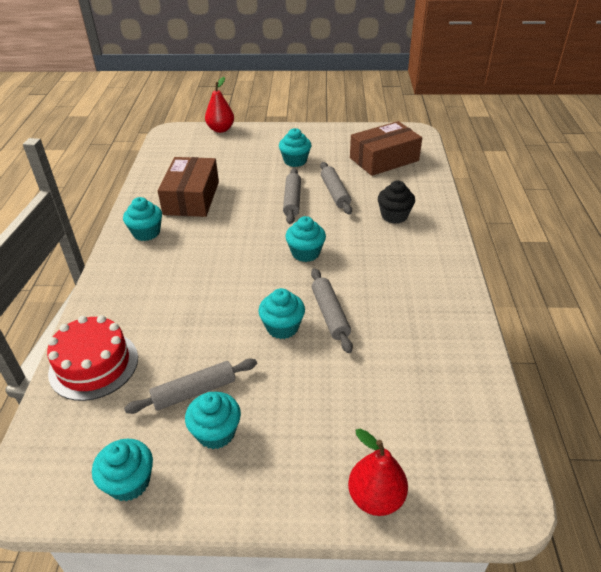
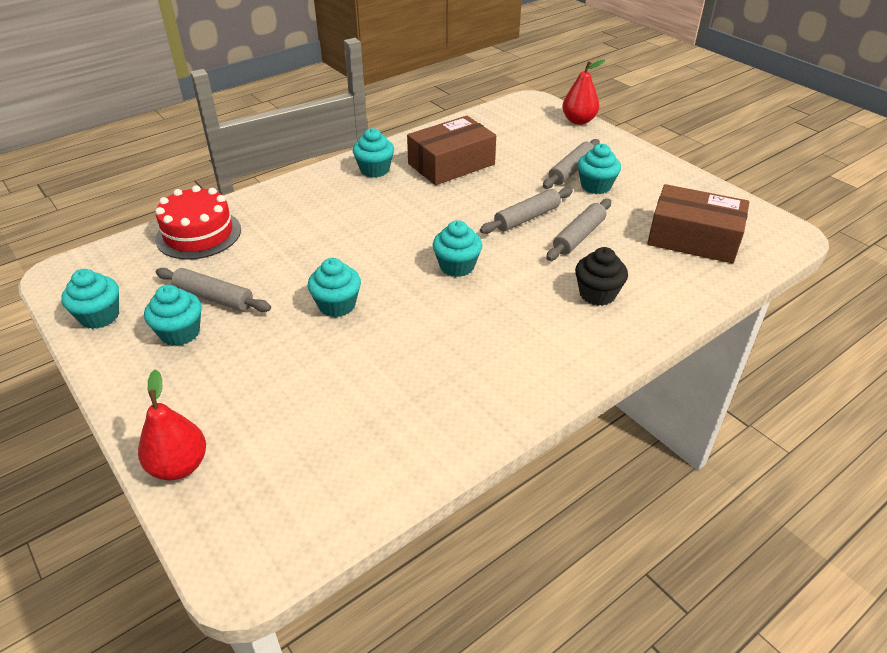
camera: 50 degrees right, 0 degrees up
grey rolling pin [311,268,353,353] -> grey rolling pin moved to [543,139,600,189]

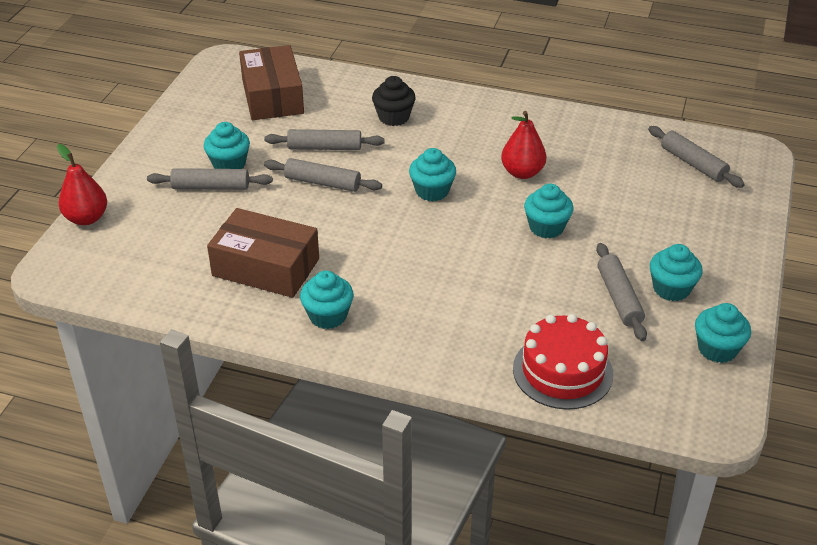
camera: 125 degrees left, 0 degrees up
red pear [138,370,206,480] -> red pear moved to [501,111,546,179]
none -> grey rolling pin [648,126,745,188]

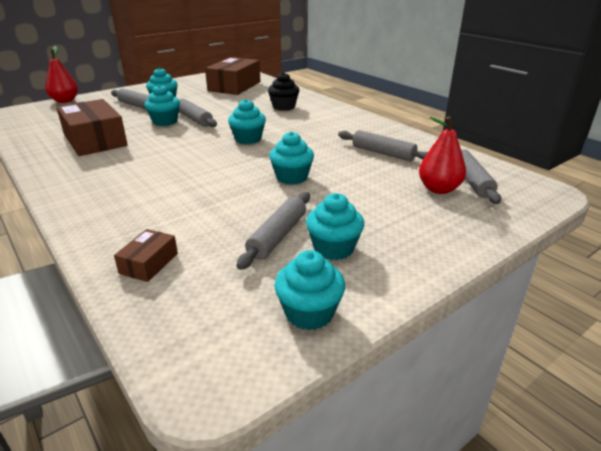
camera: 35 degrees right, 10 degrees down
grey rolling pin [264,129,385,150] -> grey rolling pin moved to [338,130,428,162]
turquoise cupcake [300,270,354,329] -> turquoise cupcake moved to [145,84,180,126]
red pear [501,111,546,179] -> red pear moved to [419,116,466,194]
red cake [513,314,613,410] -> brown box [114,229,178,282]

